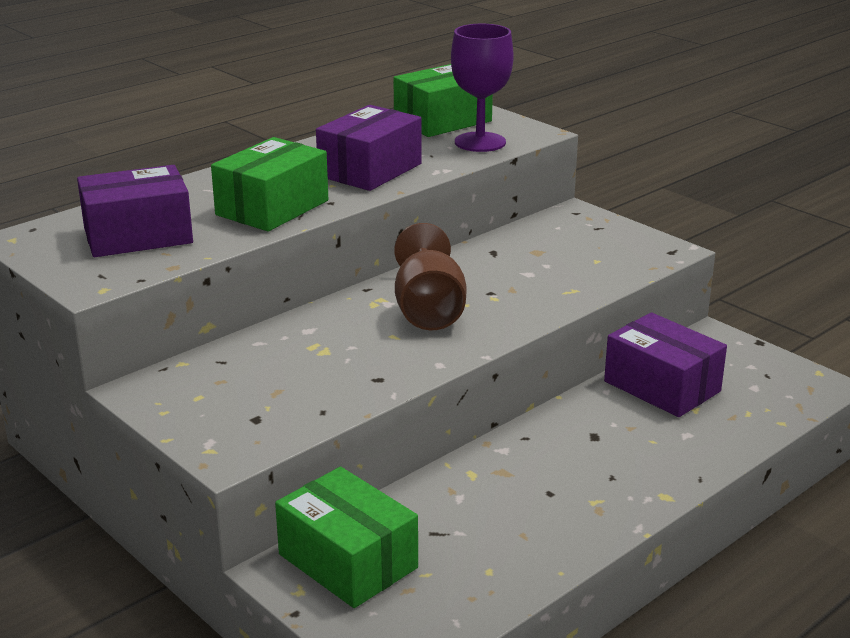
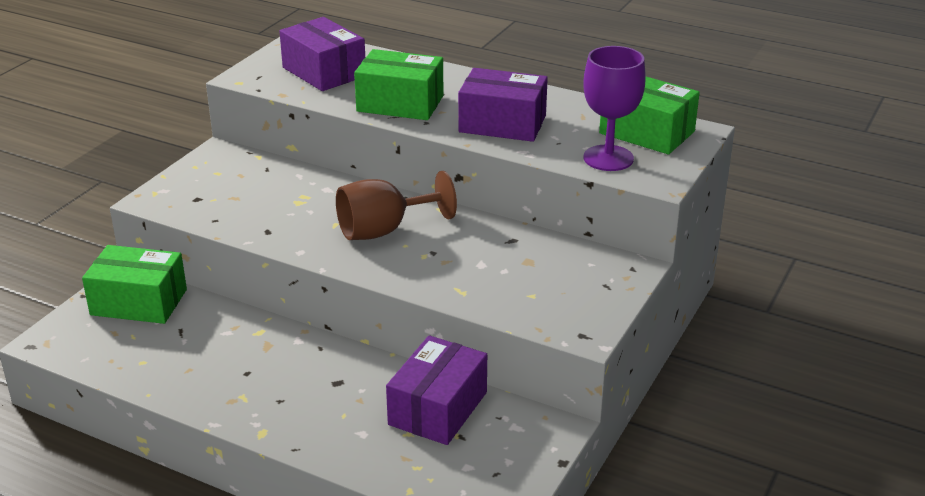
camera: 70 degrees right, 5 degrees up
green box [275,467,418,608] -> green box turned 75 degrees clockwise [82,245,187,324]

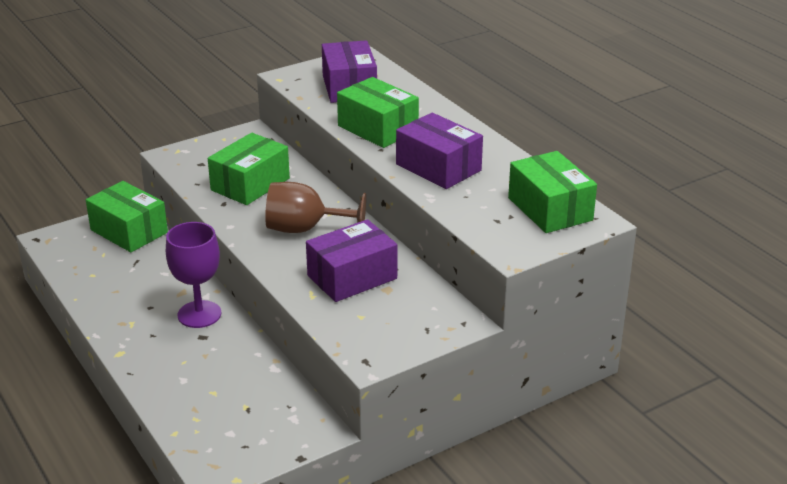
camera: 30 degrees right, 0 degrees up
purple box [386,335,487,445] -> purple box moved to [306,219,397,302]
purple goblet [583,46,646,171] -> purple goblet moved to [166,222,221,328]
none -> green box [208,133,290,205]

